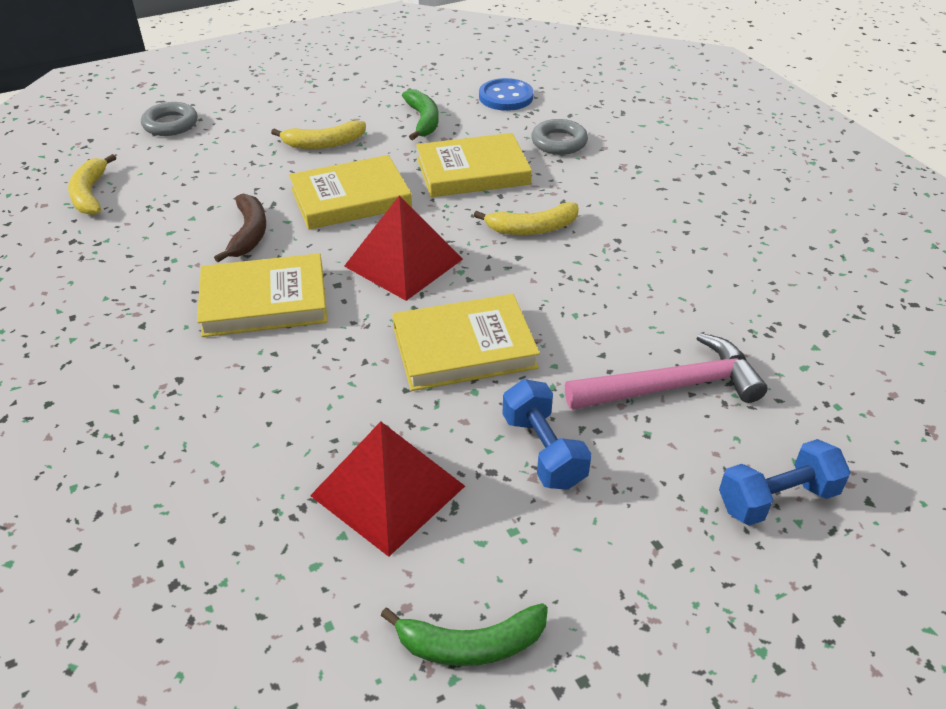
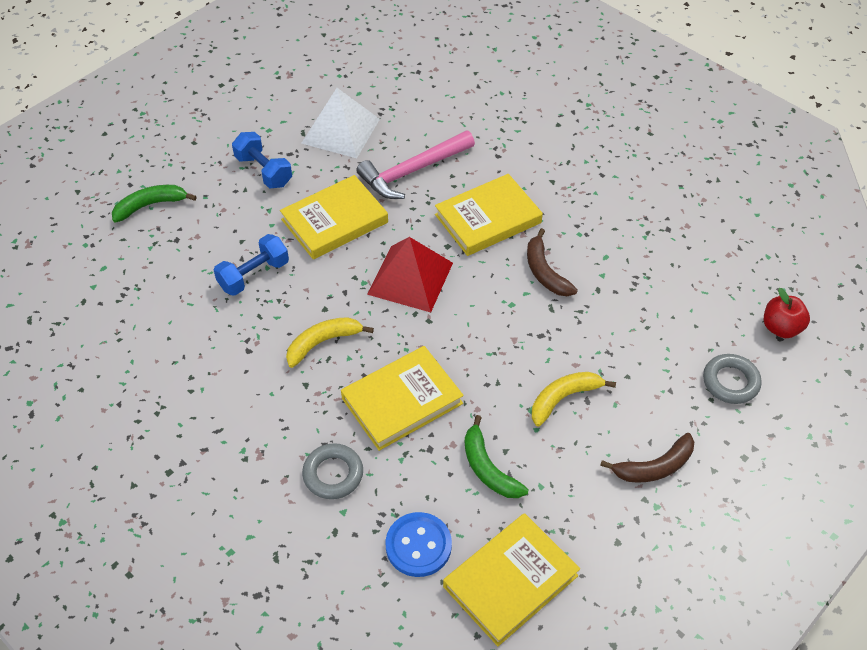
camera: 160 degrees right, 10 degrees up
yellow banana [68,154,116,215] -> none
yellow book [289,155,412,230] -> yellow book moved to [443,513,580,646]
red pyramid [310,421,465,557] -> white pyramid [301,88,380,158]
green banana [380,603,548,666] -> green banana moved to [112,185,197,223]
pink hammer [565,333,768,410] -> pink hammer moved to [356,131,475,199]
blue dumbbell [719,439,851,526] -> blue dumbbell moved to [214,234,289,296]
none -> brown banana [600,433,694,483]
none -> red apple [764,288,810,338]

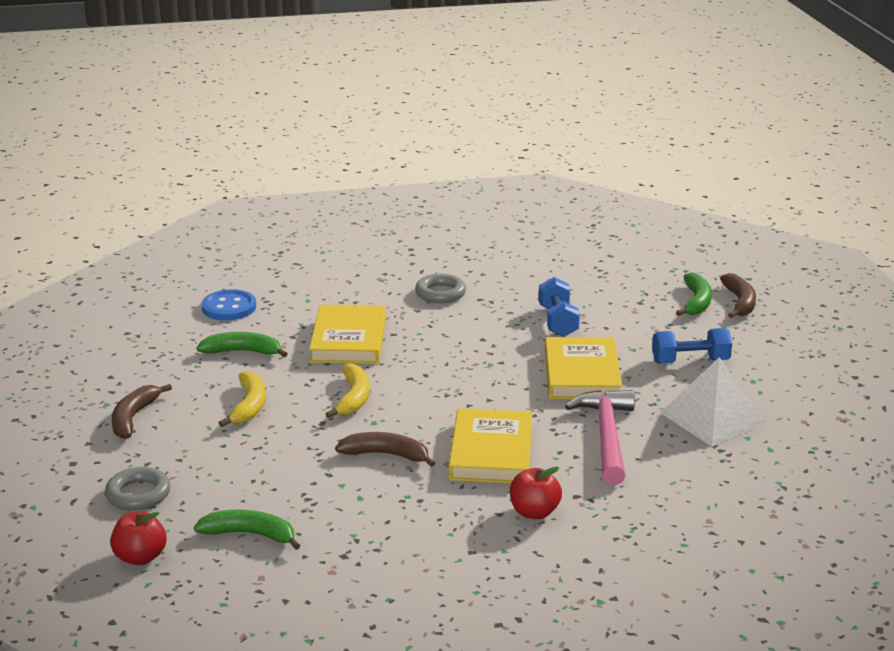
camera: 125 degrees right, 25 degrees down
yellow banana [286,317,374,368] -> yellow banana moved to [326,363,370,418]
grey ring [302,443,363,499] -> grey ring moved to [415,274,466,303]
red pyramid [367,237,453,313] -> none
yellow book [443,513,580,646] -> none
none -> green banana [194,509,301,550]
none -> red apple [510,467,562,519]
none -> brown banana [720,273,756,318]

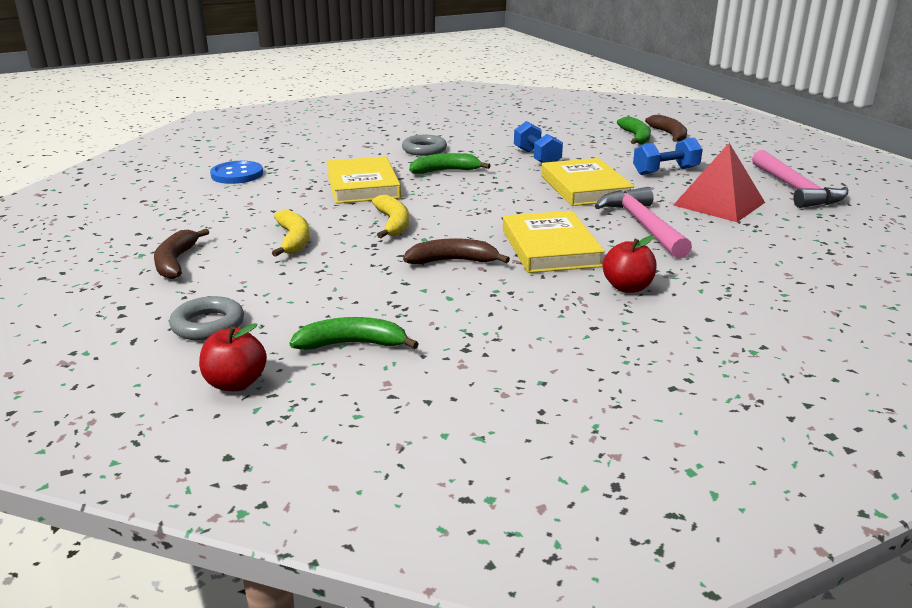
camera: 15 degrees left, 0 degrees up
green banana [197,332,288,357] -> green banana moved to [409,153,491,174]
white pyramid [661,357,766,446] -> red pyramid [673,143,765,222]
none -> pink hammer [752,150,848,208]

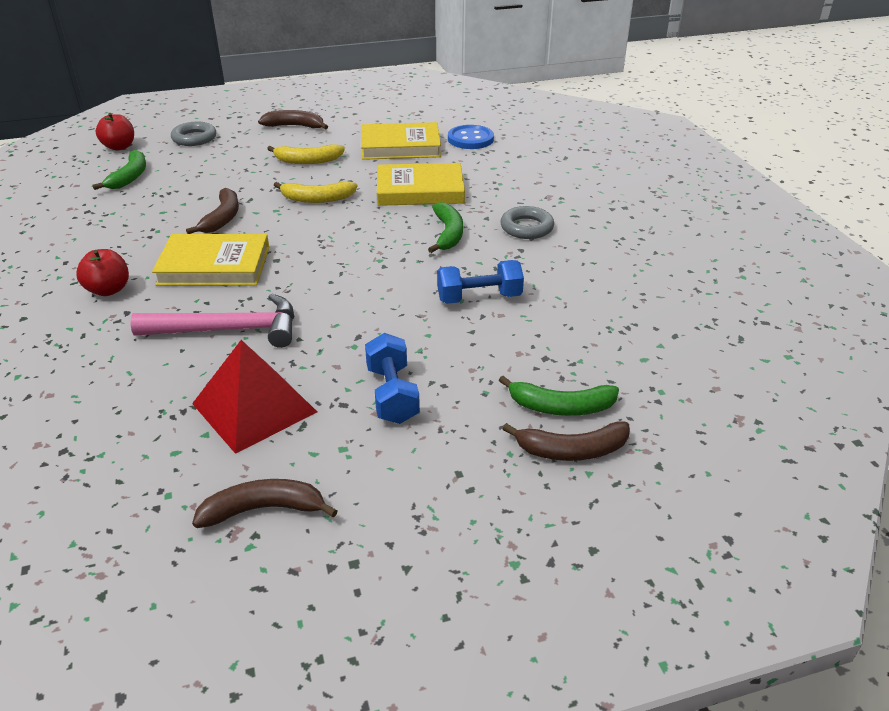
camera: 100 degrees right, 10 degrees up
yellow book [541,158,634,206] -> yellow book moved to [361,122,441,160]
pink hammer [752,150,848,208] -> brown banana [192,479,338,528]

